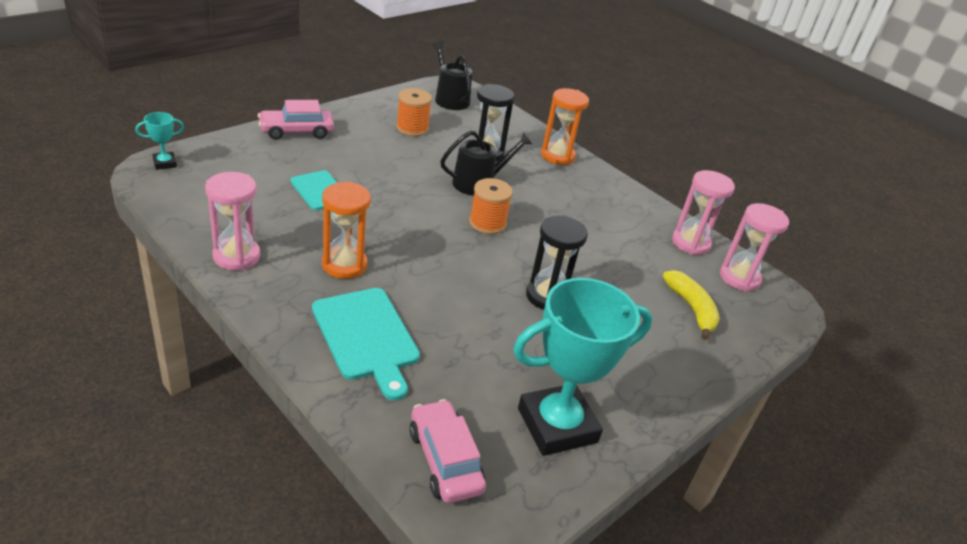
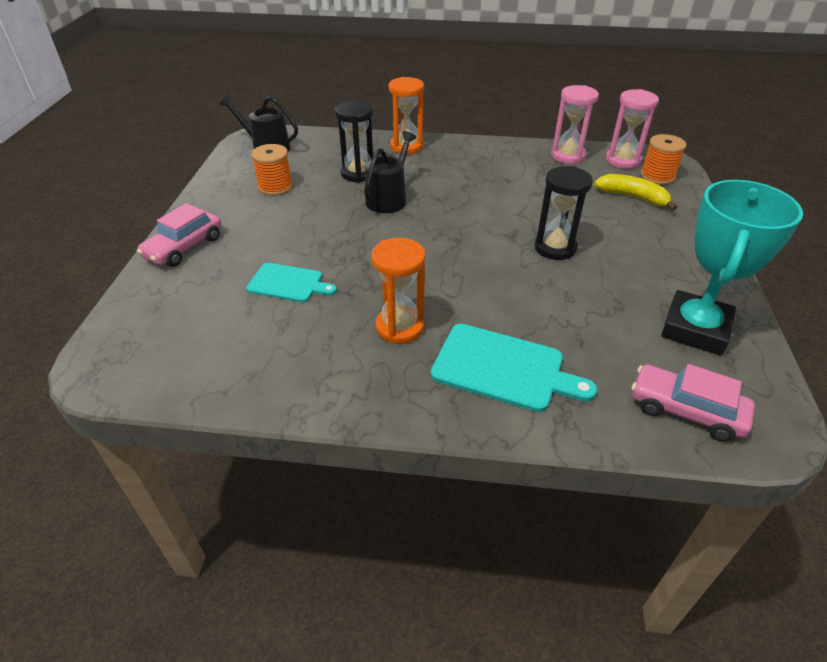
camera: 35 degrees left, 5 degrees up
turquoise trophy [135,112,184,170] -> none
pink hourglass [205,172,260,271] -> none
orange spool [469,178,513,234] -> orange spool moved to [640,134,686,185]

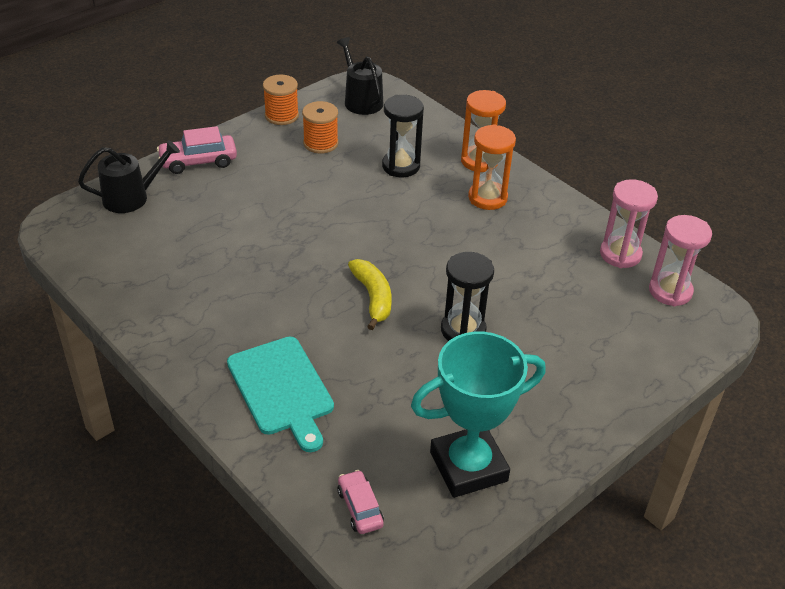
camera: 40 degrees right, 0 degrees up
turquoise cutting board [246,263,337,302] -> none
black watering can [364,131,417,213] -> black watering can moved to [78,140,180,213]
orange hourglass [371,238,426,344] -> orange hourglass moved to [468,124,516,210]
yellow banana [594,174,677,211] -> yellow banana moved to [348,259,392,330]
pink car [632,364,755,442] -> pink car [337,470,384,534], size x0.65
orange spool [640,134,686,185] -> orange spool moved to [263,75,299,125]

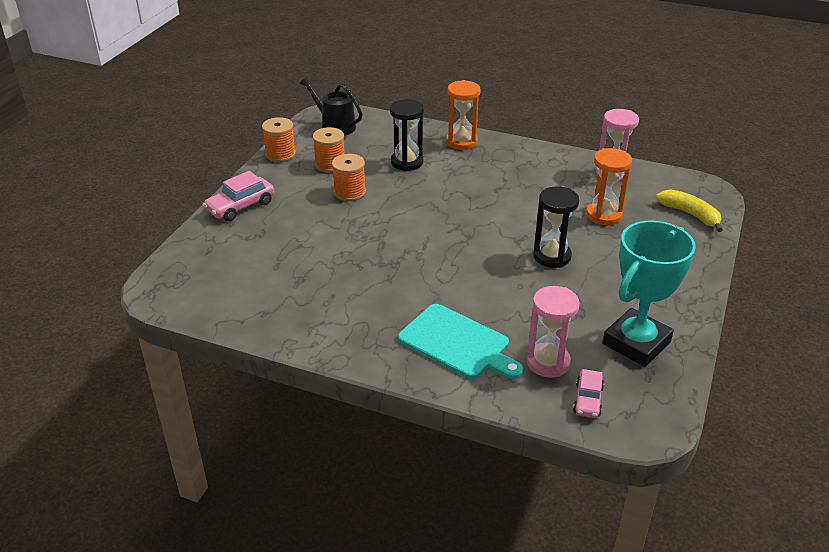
camera: 25 degrees left, 5 degrees down
black watering can [78,140,180,213] -> none
pink car [337,470,384,534] -> pink car turned 120 degrees counterclockwise [573,369,604,418]
yellow banana [348,259,392,330] -> yellow banana moved to [656,189,723,232]
orange hourglass [468,124,516,210] -> orange hourglass moved to [586,148,632,225]
pink hourglass [649,215,712,307] -> pink hourglass moved to [526,286,580,378]
none -> orange spool [332,154,366,201]

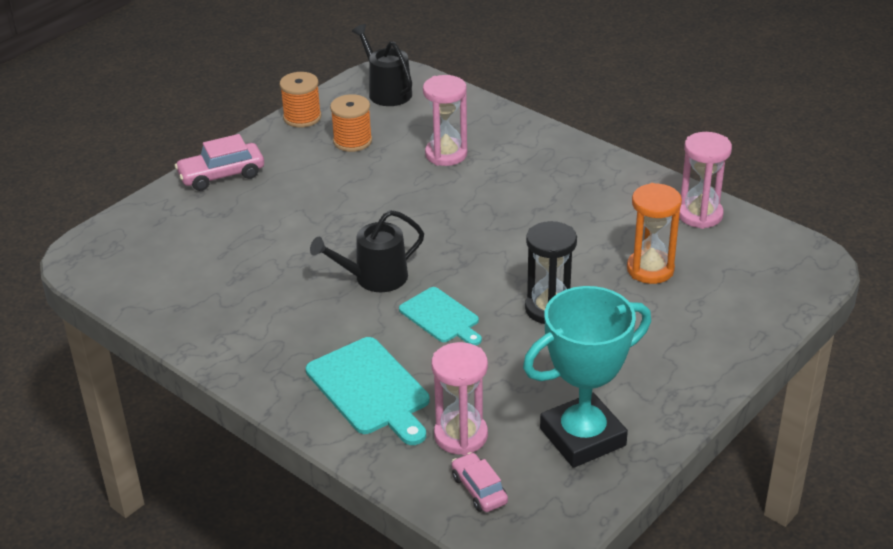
camera: 20 degrees right, 0 degrees up
orange spool [332,154,366,201] -> none
black hourglass [390,99,424,171] -> pink hourglass [423,75,467,166]
orange hourglass [446,80,481,150] -> none
pink car [573,369,604,418] -> pink car turned 120 degrees clockwise [452,452,508,512]
yellow banana [656,189,723,232] -> none
none -> black watering can [310,210,424,292]
none -> turquoise cutting board [399,287,482,346]

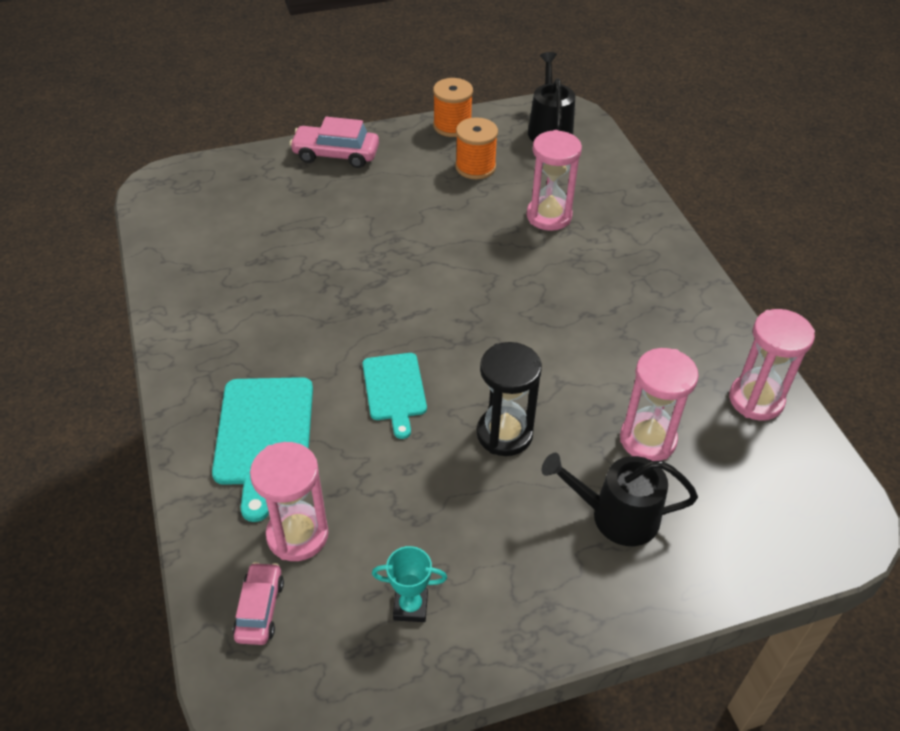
camera: 30 degrees right, 10 degrees up
black watering can [310,210,424,292] -> black watering can moved to [541,453,698,546]
turquoise trophy [523,286,651,468] -> turquoise trophy [372,546,447,622], size x0.42
orange hourglass [627,183,682,284] -> pink hourglass [620,348,699,461]

